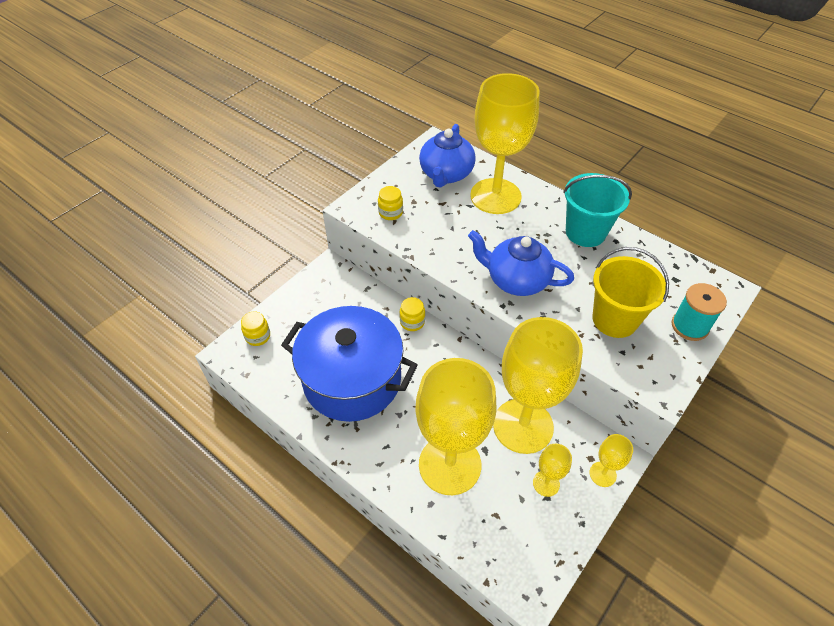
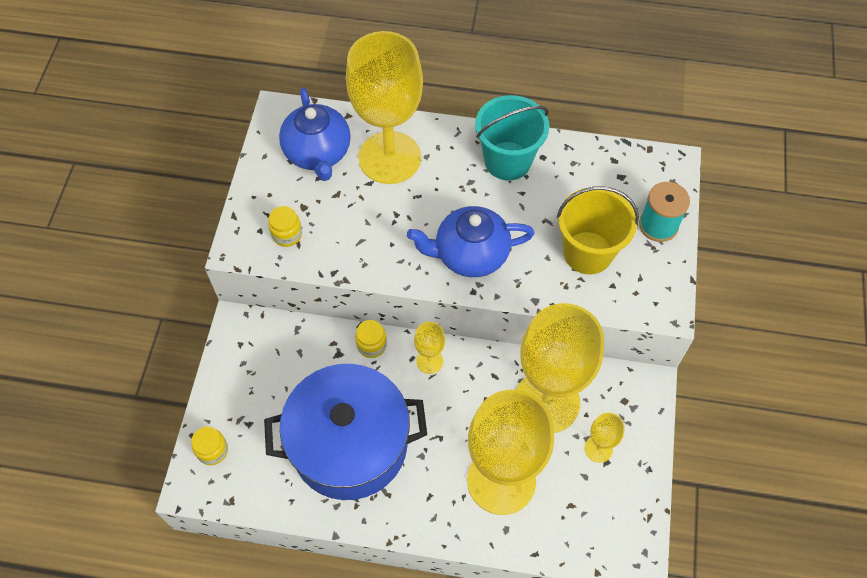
camera: 30 degrees left, 10 degrees up
yellow goblet [590,434,633,487] -> yellow goblet moved to [414,322,445,374]

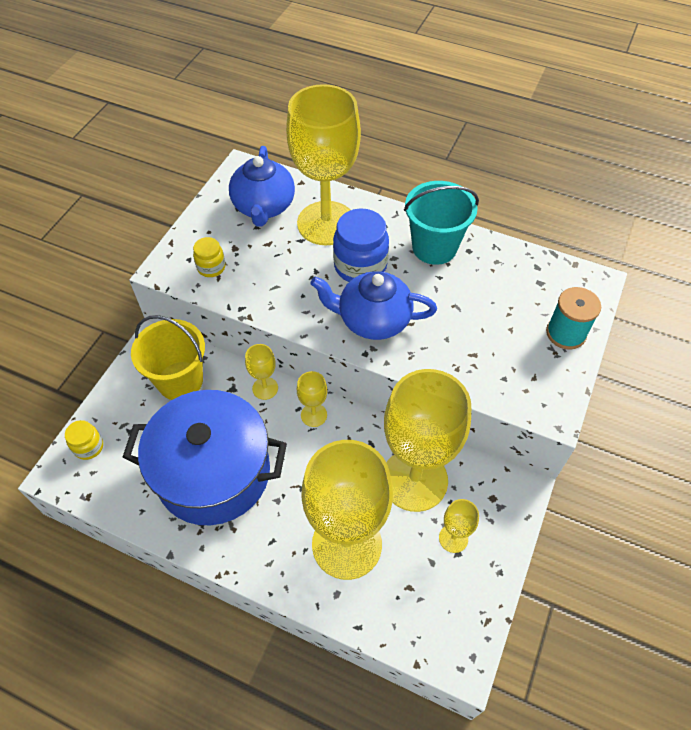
camera: 15 degrees right, 5 degrees down
yellow jar [355,320,387,358] -> yellow goblet [245,344,278,400]
yellow bucket [557,186,639,274] -> yellow bucket moved to [131,315,205,400]
none -> blue jar [333,208,389,282]

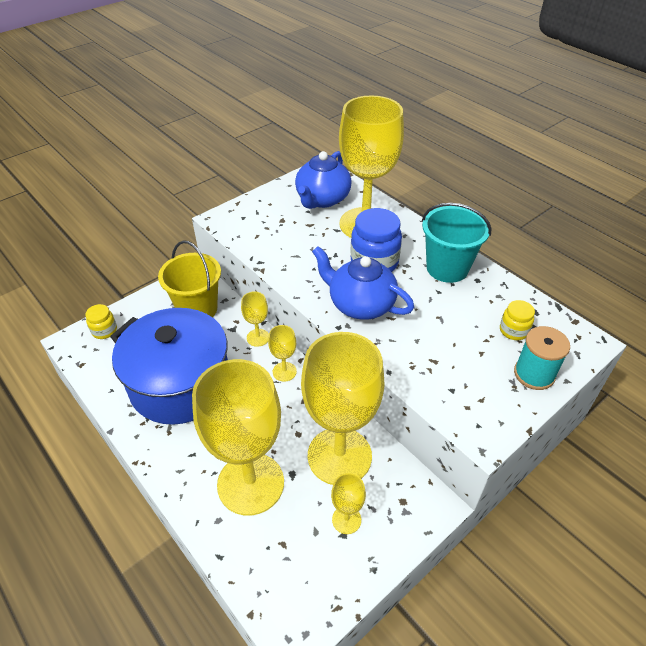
camera: 25 degrees right, 10 degrees down
yellow jar [193,237,225,277] -> yellow jar moved to [500,300,535,340]

